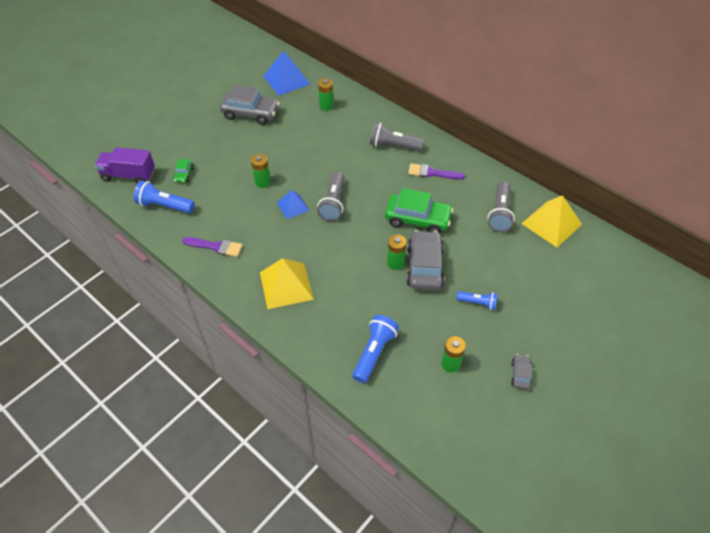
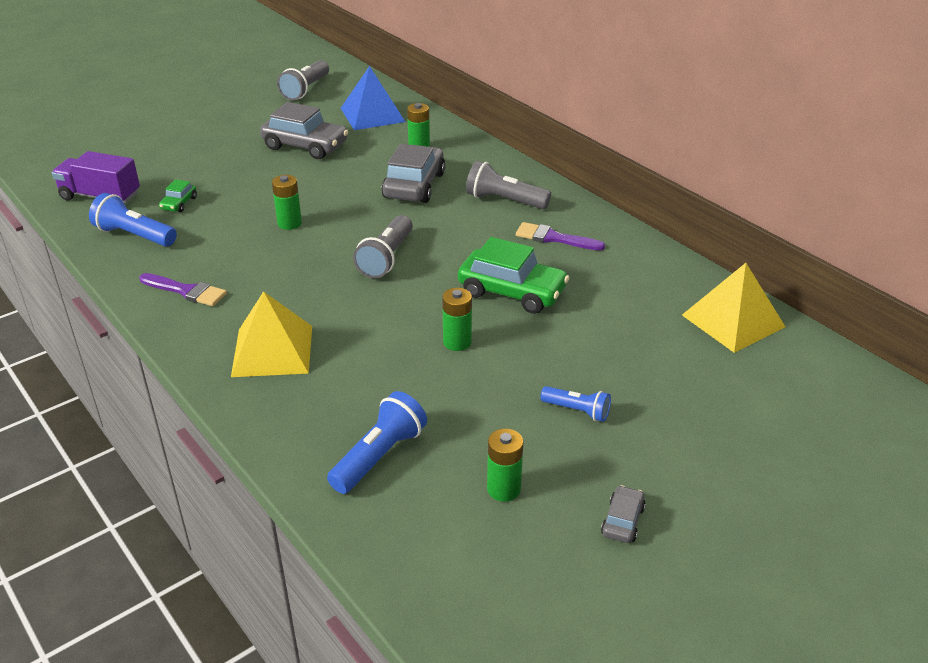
camera: 10 degrees right, 15 degrees down
blue pyramid [277,190,310,219] -> none
grey car [406,230,445,290] -> grey car moved to [381,144,445,203]
grey flashlight [488,181,515,232] -> grey flashlight moved to [277,60,329,100]

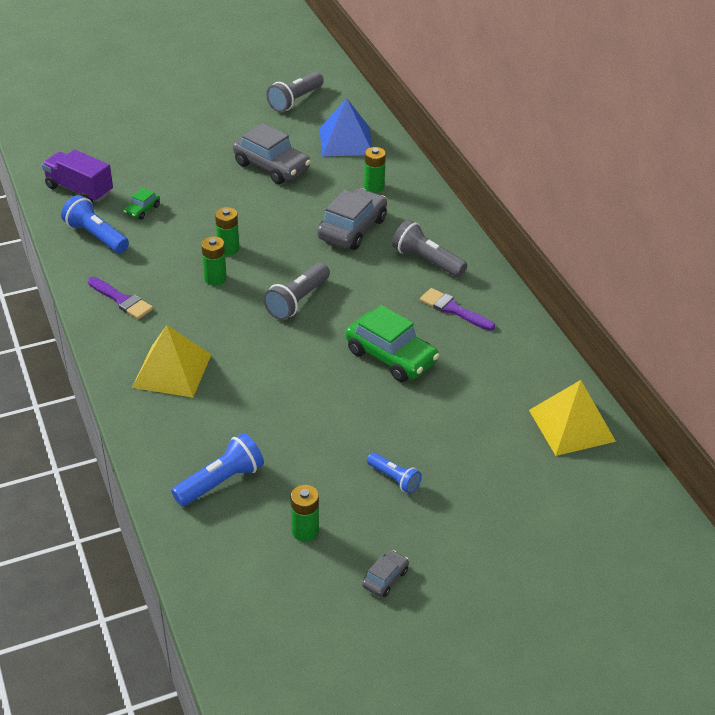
camera: 15 degrees right, 5 degrees up
green battery [442,288,472,351] -> green battery moved to [201,236,227,286]

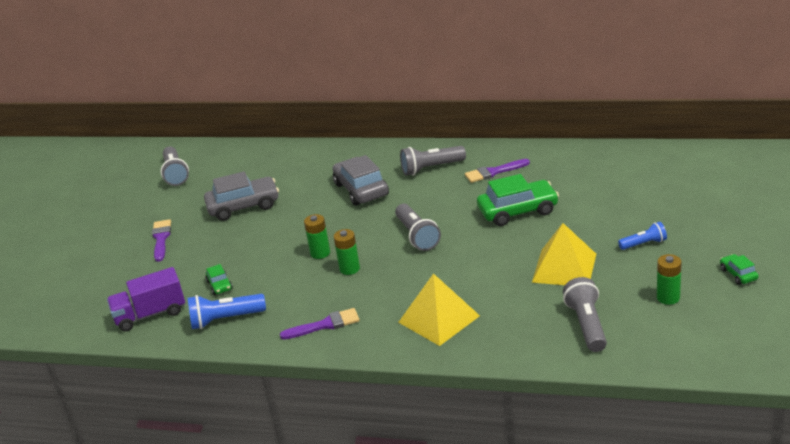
camera: 50 degrees left, 10 degrees down
blue flashlight [171,433,264,507] -> grey flashlight [563,277,607,352]
blue pyramid [319,98,372,157] -> none
grey car [362,550,409,597] -> green car [720,254,759,285]
green battery [364,147,386,193] -> none
yellow pyramid [529,380,616,456] -> yellow pyramid moved to [532,223,596,285]
none -> purple brush [152,219,171,262]

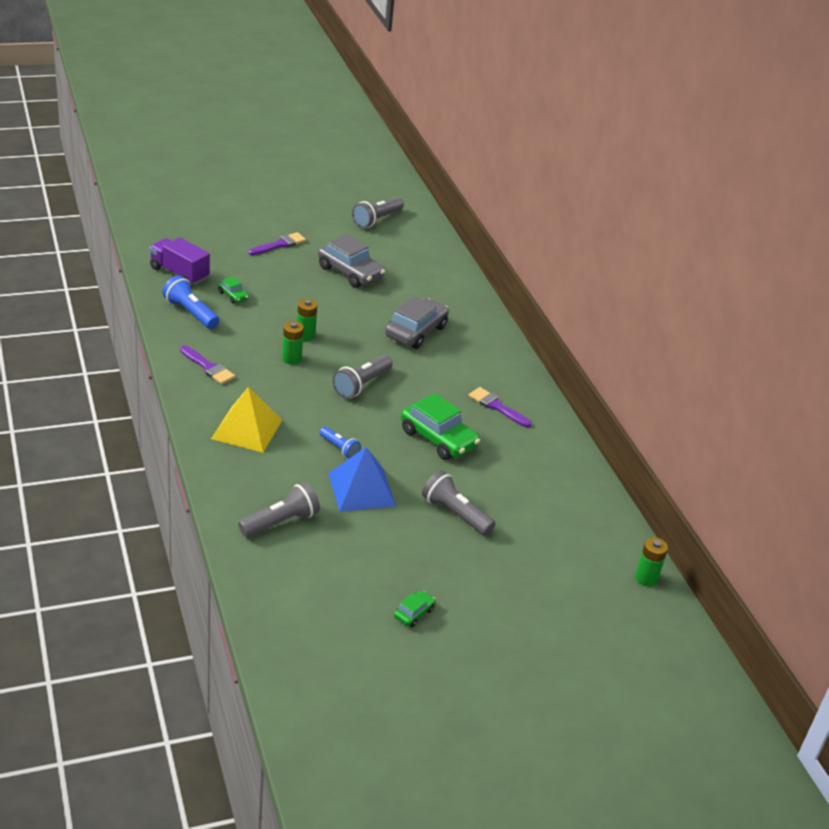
camera: 50 degrees right, 5 degrees up
green car [206,264,233,295] -> green car turned 75 degrees counterclockwise [218,277,249,304]
grey flashlight [400,146,466,176] -> grey flashlight moved to [422,470,495,536]
yellow pyramid [532,223,596,285] -> blue pyramid [328,447,396,512]
blue flashlight [618,222,667,250] -> blue flashlight moved to [319,426,361,458]
green battery [657,254,682,305] -> green battery moved to [635,537,668,587]

